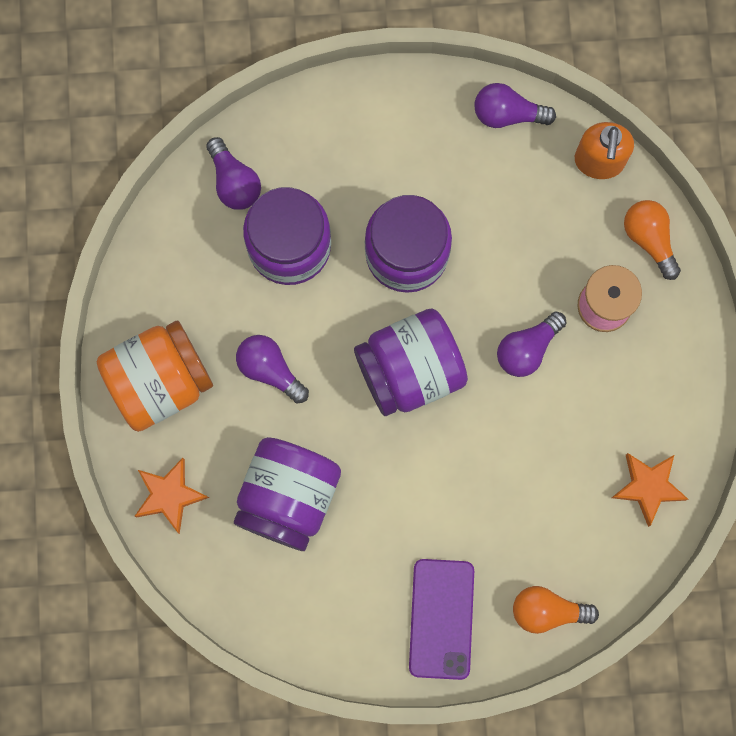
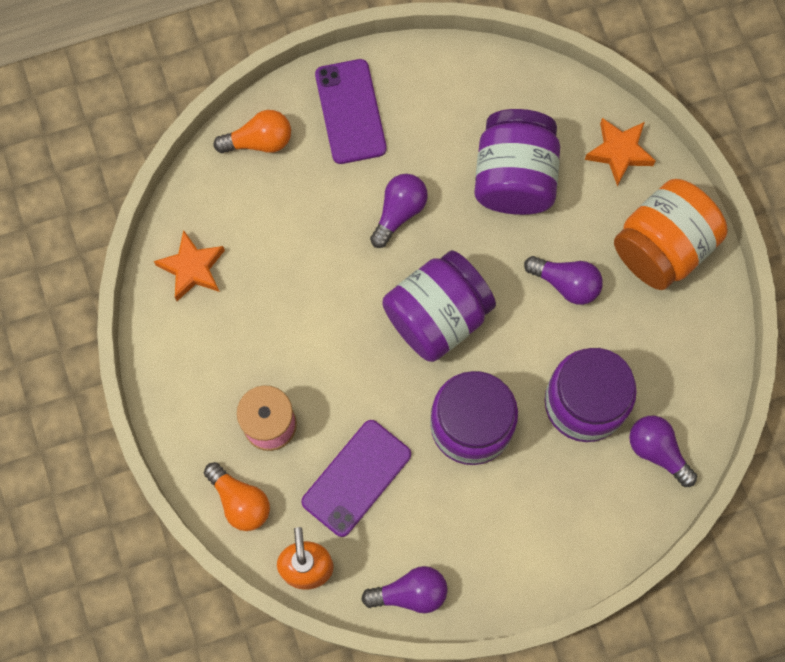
camera: 165 degrees right, 5 degrees down
purple light bulb [497,311,567,377] -> purple light bulb moved to [370,174,428,248]
none -> purple phone [301,420,411,537]

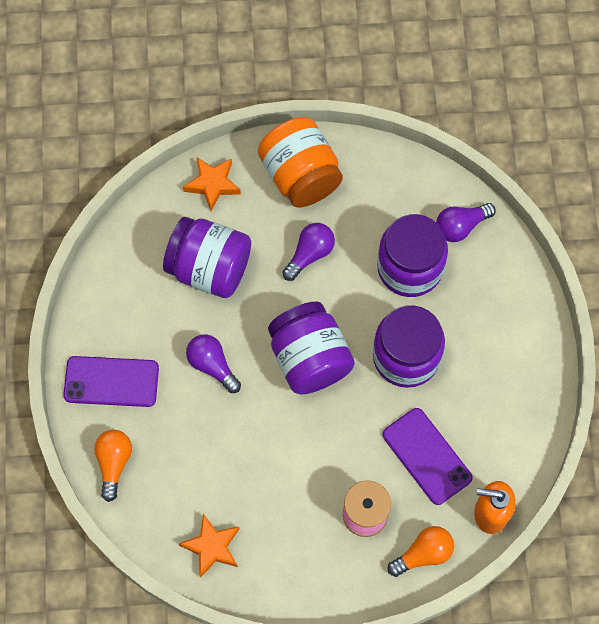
camera: 75 degrees left, 5 degrees down
purple light bulb [361,566,447,613] -> none

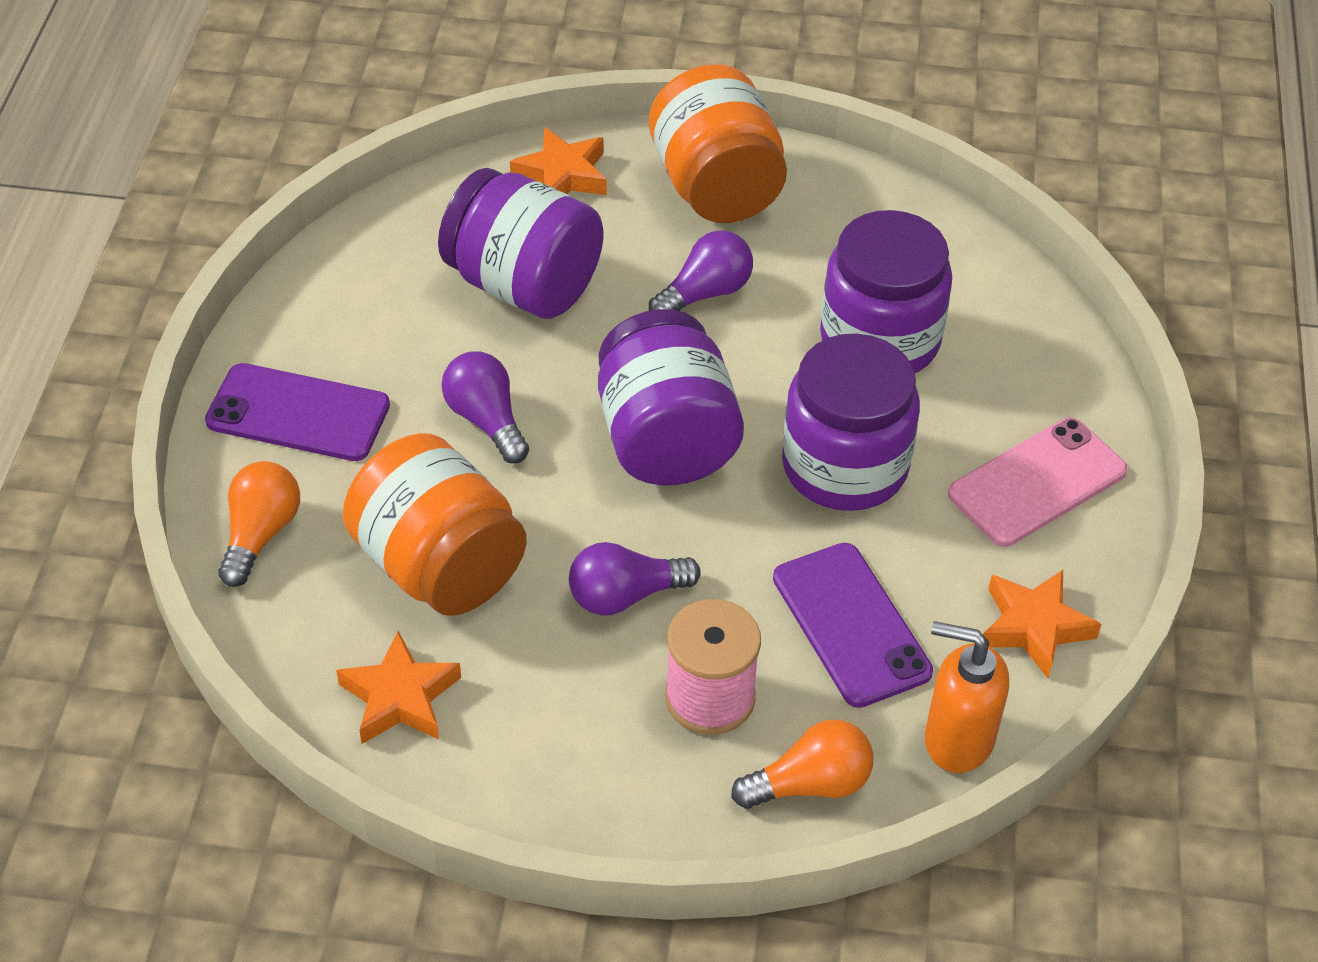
camera: 10 degrees right, 20 degrees down
purple light bulb [436,203,496,242] -> purple light bulb moved to [569,542,701,616]
none -> orange jar [343,433,526,616]
none -> pink phone [948,418,1127,547]
none -> orange star [983,570,1101,678]

